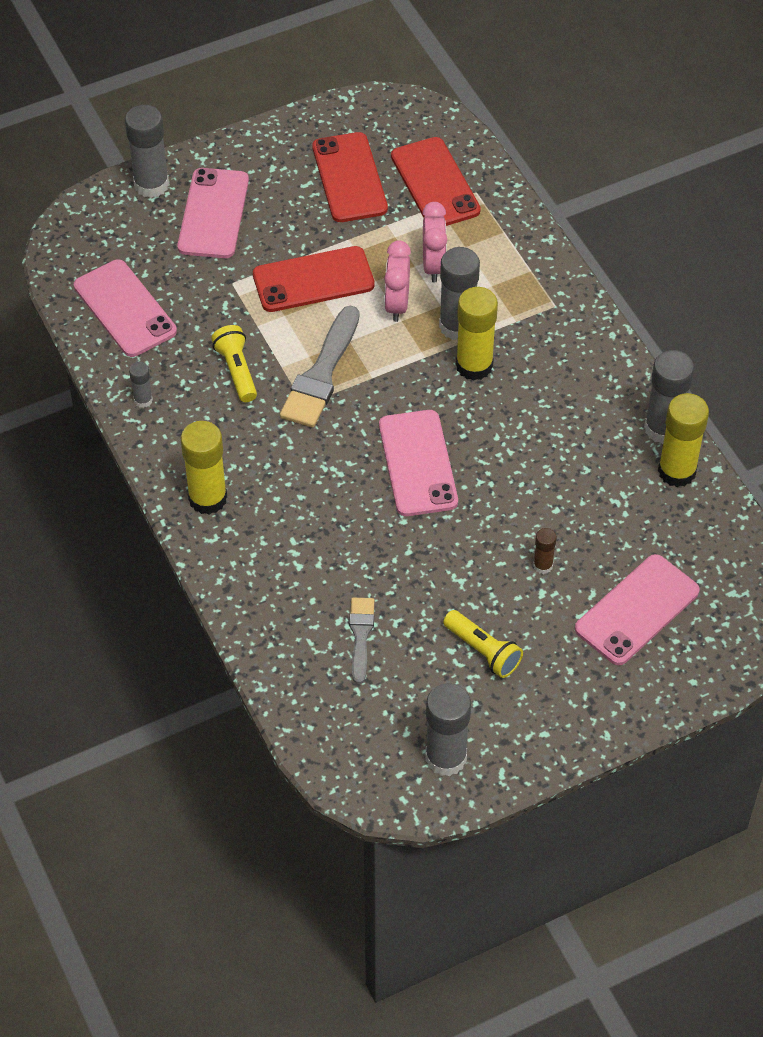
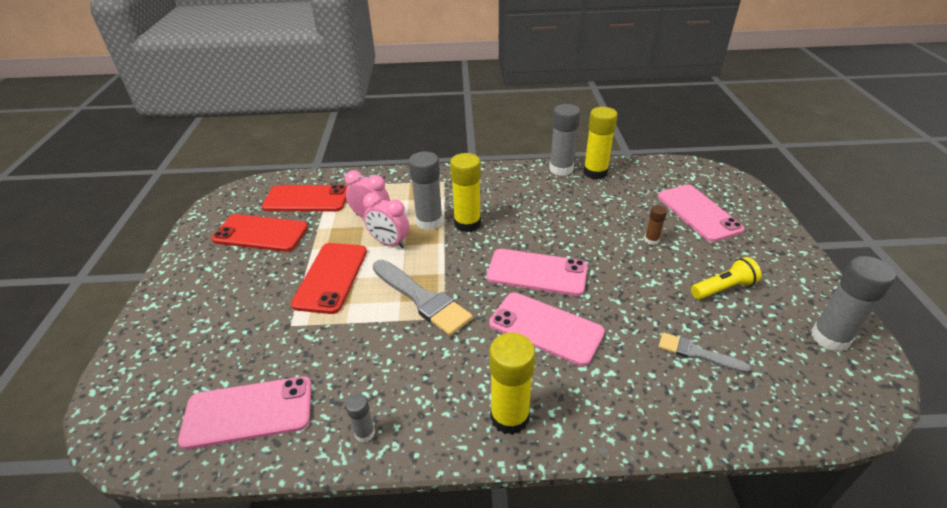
camera: 65 degrees left, 15 degrees down
grey glue stick [125,105,169,198] -> none
pink phone [178,168,249,258] -> pink phone moved to [489,293,605,366]
yellow flashlight [211,325,257,402] -> none

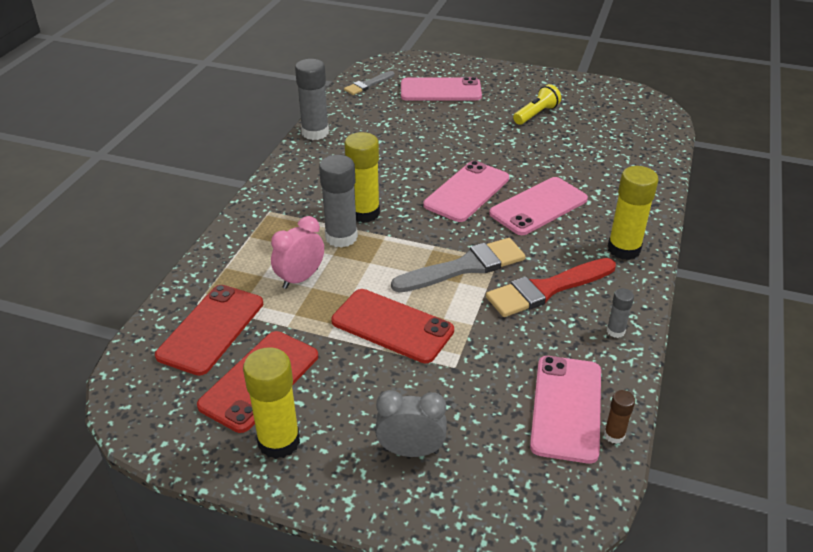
camera: 70 degrees left, 0 degrees up
pink clock [363,193,409,248] -> none
yellow glue stick [583,107,618,180] -> yellow glue stick moved to [243,347,300,459]
brown glue stick [644,205,667,245] -> brown glue stick moved to [604,390,635,444]
grey brush [658,332,751,373] -> grey brush moved to [344,71,395,95]
yellow flashlight [691,257,761,299] -> yellow flashlight turned 45 degrees clockwise [513,84,561,125]
grey glue stick [811,256,896,352] -> none
none -> grey clock [375,390,447,457]
none -> red brush [486,258,616,317]

